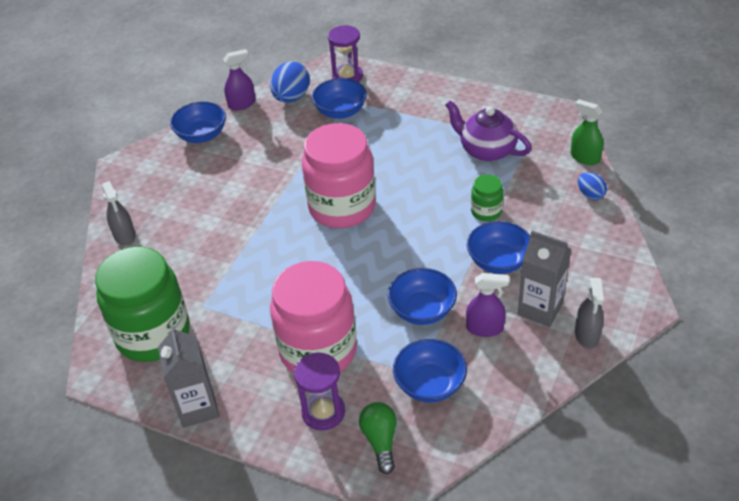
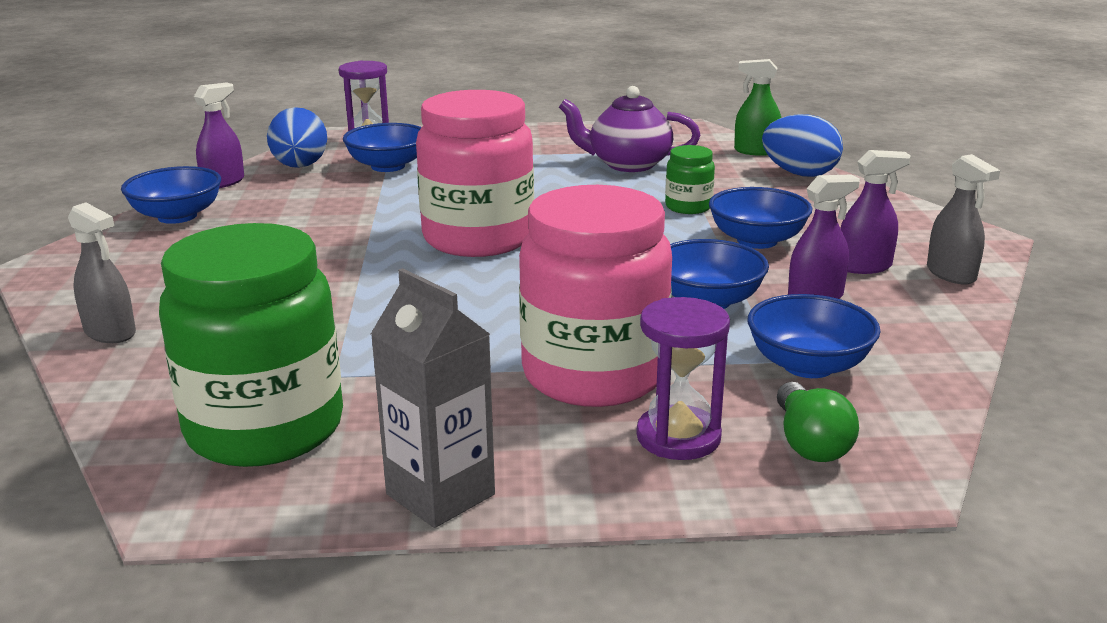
camera: 30 degrees left, 20 degrees down
green light bulb [359,402,397,474] -> green light bulb turned 150 degrees counterclockwise [777,382,859,462]
grey carton [518,230,571,327] -> purple spray bottle [840,150,911,274]
blue egg [578,172,607,200] -> blue egg [762,114,843,177], size x1.74

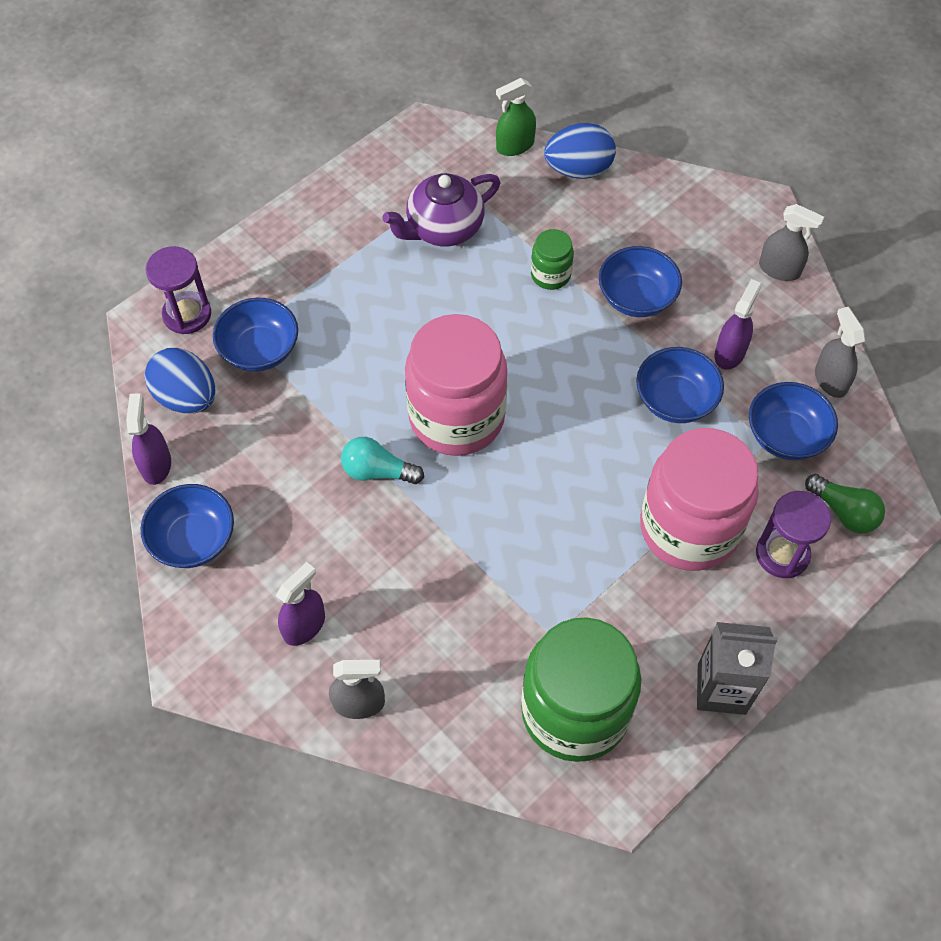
camera: 40 degrees left, 35 degrees up
purple spray bottle [840,150,911,274] -> purple spray bottle moved to [276,562,325,646]
none -> turquoise light bulb [341,437,424,484]
none -> grey spray bottle [815,307,865,398]

